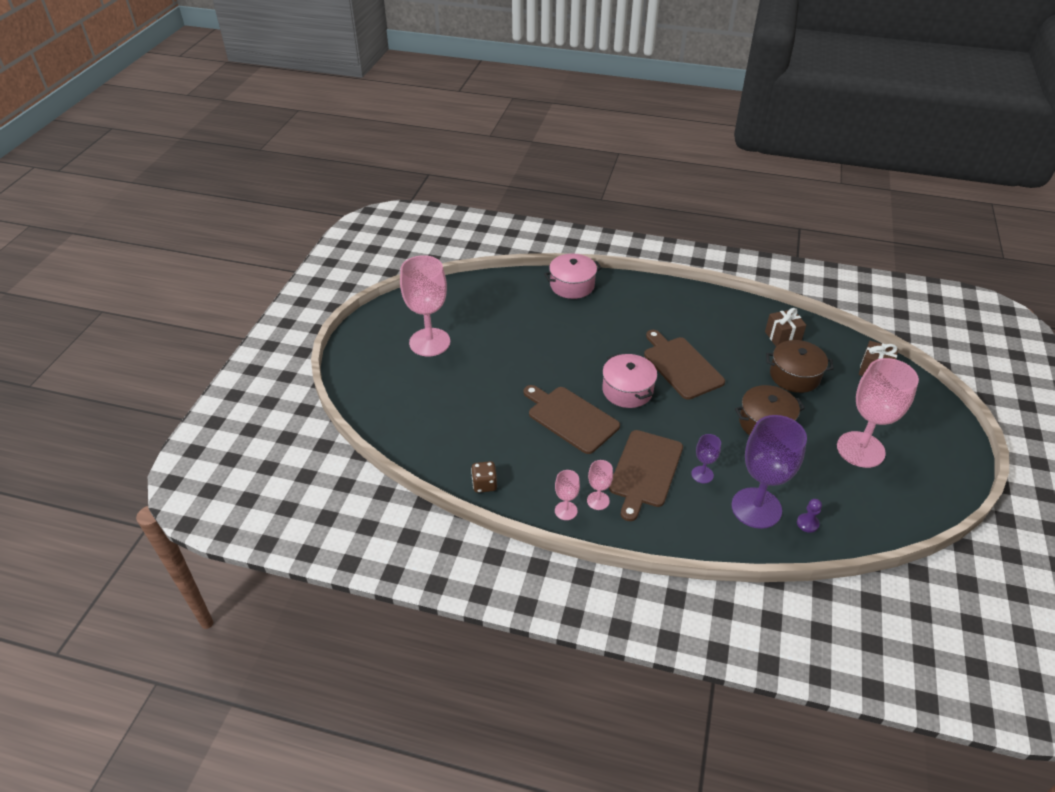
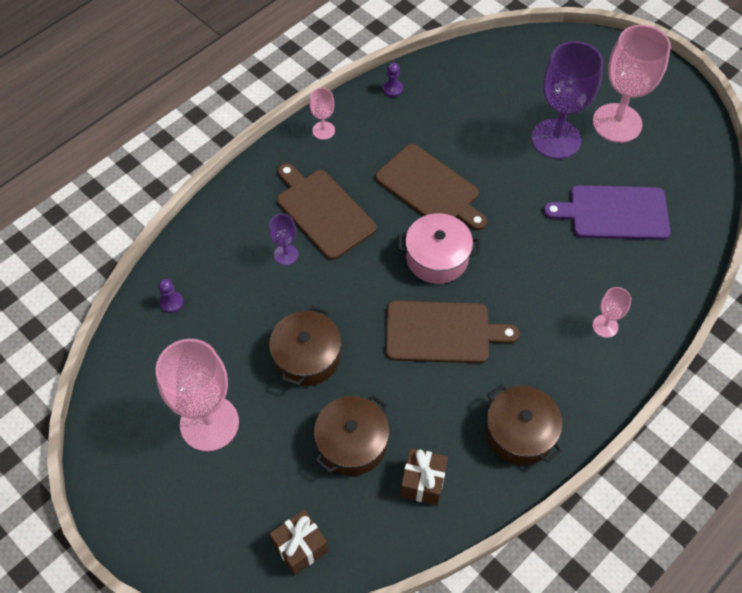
camera: 120 degrees right, 15 degrees up
brown dice [471,461,497,493] -> purple pawn [383,63,403,97]
brown cutting board [524,385,620,454] -> brown cutting board turned 60 degrees clockwise [375,144,487,230]
pink pot [544,254,602,299] -> none
pink goblet [587,460,613,510] -> pink goblet moved to [592,287,631,338]
purple goblet [731,415,807,529] -> purple goblet moved to [531,41,604,159]
none -> brown pot [486,384,562,465]
none -> purple cutting board [543,185,671,240]

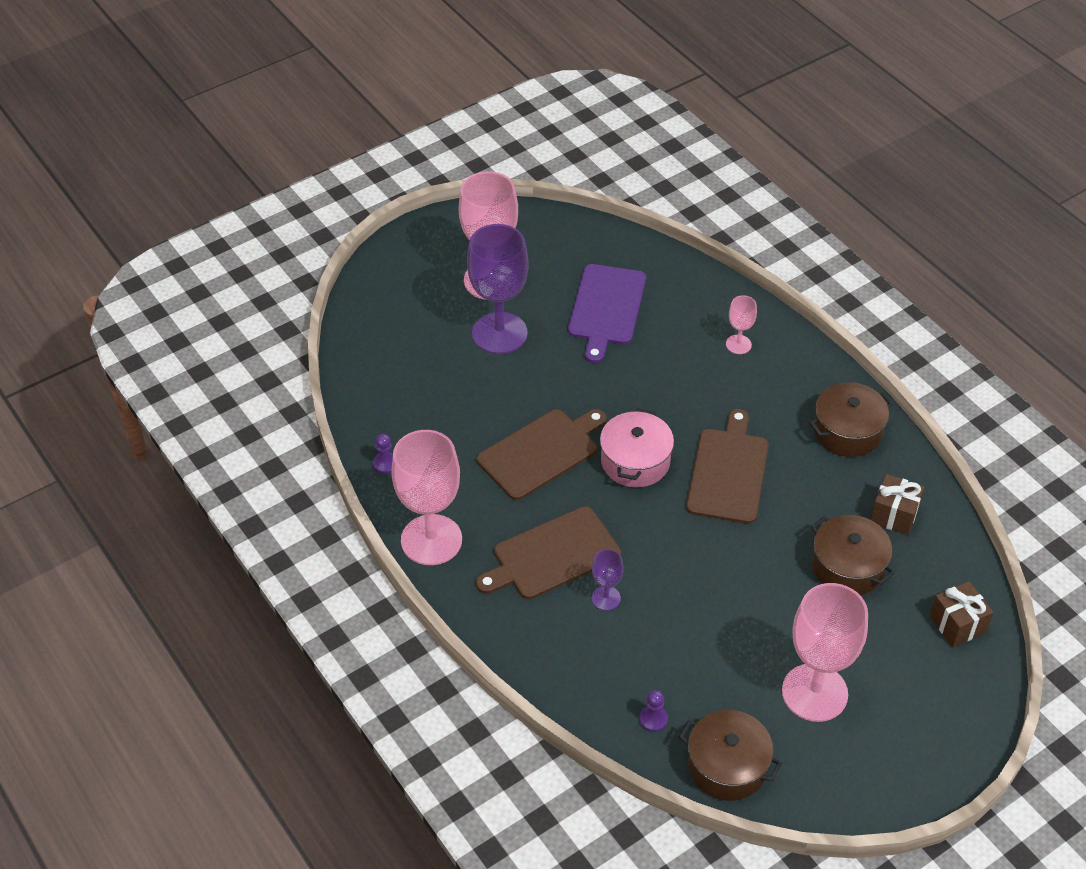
camera: 80 degrees left, 10 degrees down
brown pot [269,306,341,386] -> brown pot moved to [679,710,782,801]
pink goblet [309,88,335,140] -> pink goblet [391,430,462,565], size x2.17

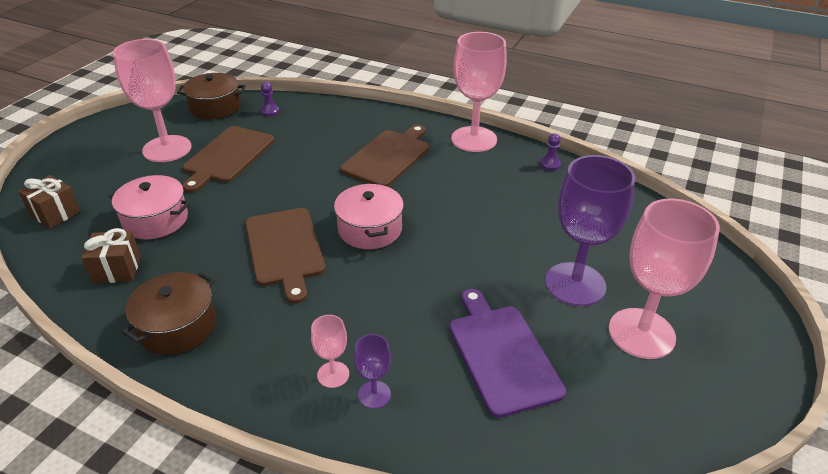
camera: 150 degrees right, 10 degrees down
brown cutting board [477,409,607,500] -> brown cutting board moved to [182,126,274,193]
purple goblet [592,549,623,611] -> purple goblet moved to [354,334,391,409]
brown pot [811,515,895,595] -> pink pot [109,175,190,239]

